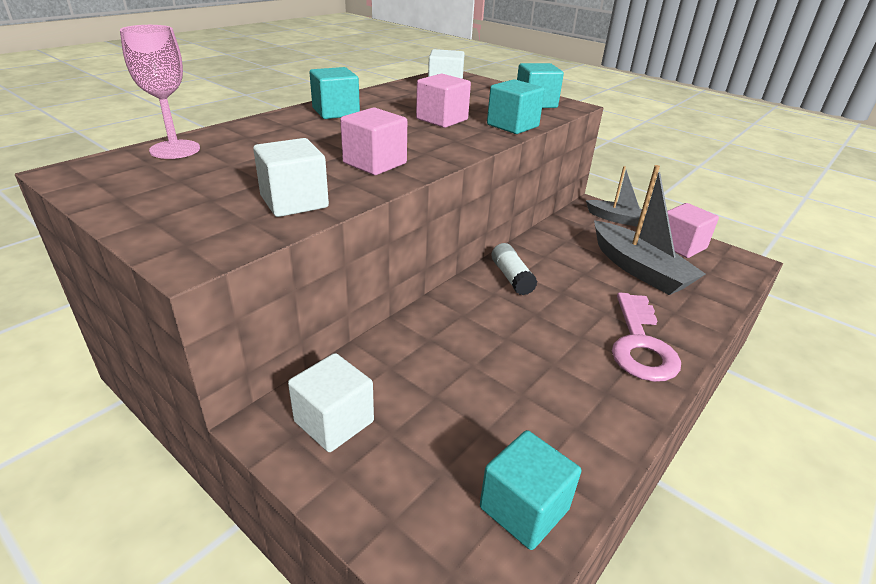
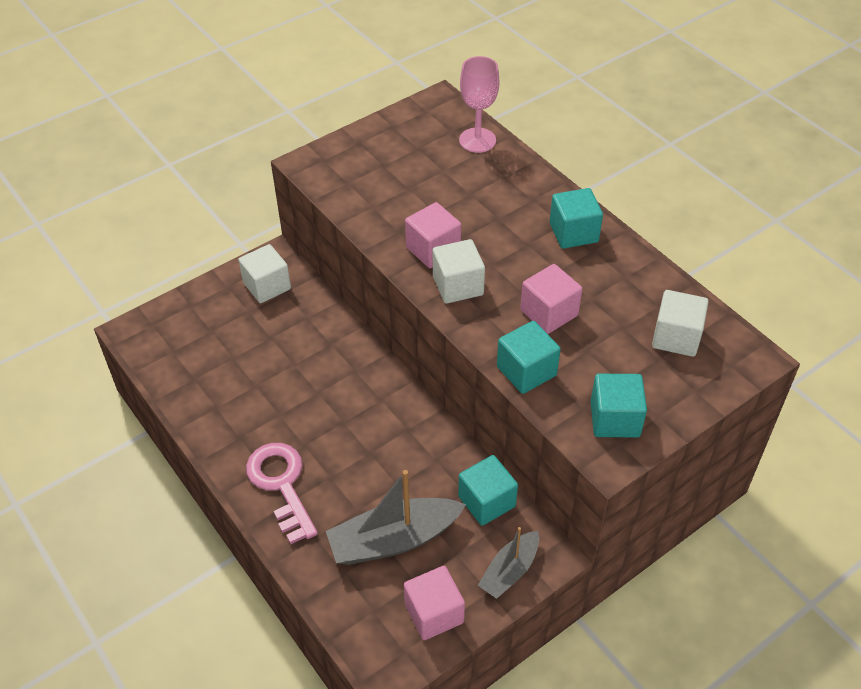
camera: 105 degrees right, 15 degrees up
white cube [253,138,329,217] -> white cube moved to [433,239,485,304]
turquoise cube [480,430,581,550] -> turquoise cube moved to [458,455,518,526]
white glue stick [491,243,538,295] -> none
pink key [612,292,681,382] -> pink key turned 45 degrees clockwise [246,443,318,544]

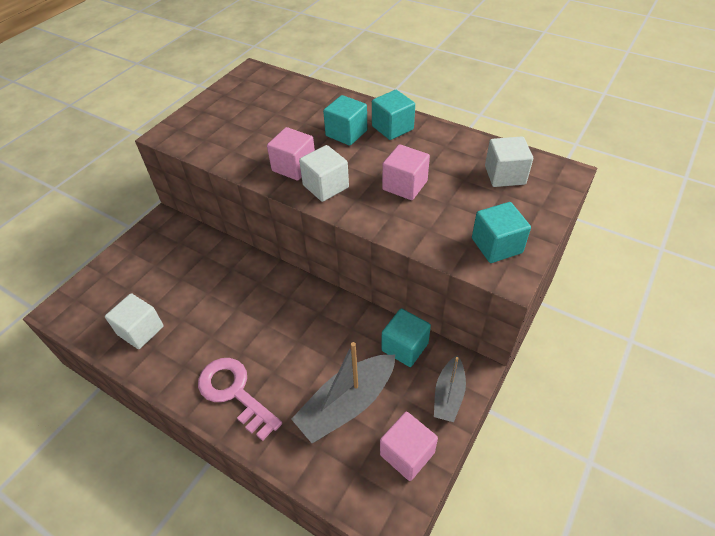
camera: 20 degrees left, 0 degrees up
white cube [239,244,291,303] -> white cube moved to [105,293,164,349]
pink goblet [459,56,499,153] -> none
turquoise cube [497,321,561,394] -> turquoise cube moved to [323,95,367,146]

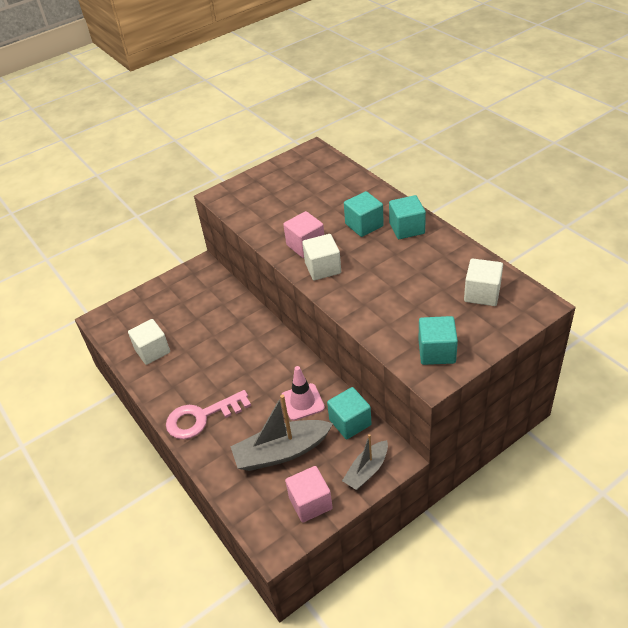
camera: 25 degrees right, 5 degrees down
pink key [198,358,282,441] -> pink key turned 90 degrees counterclockwise [166,390,251,439]
pink cube [382,144,430,200] -> none
none -> pink traffic cone [281,366,325,421]

